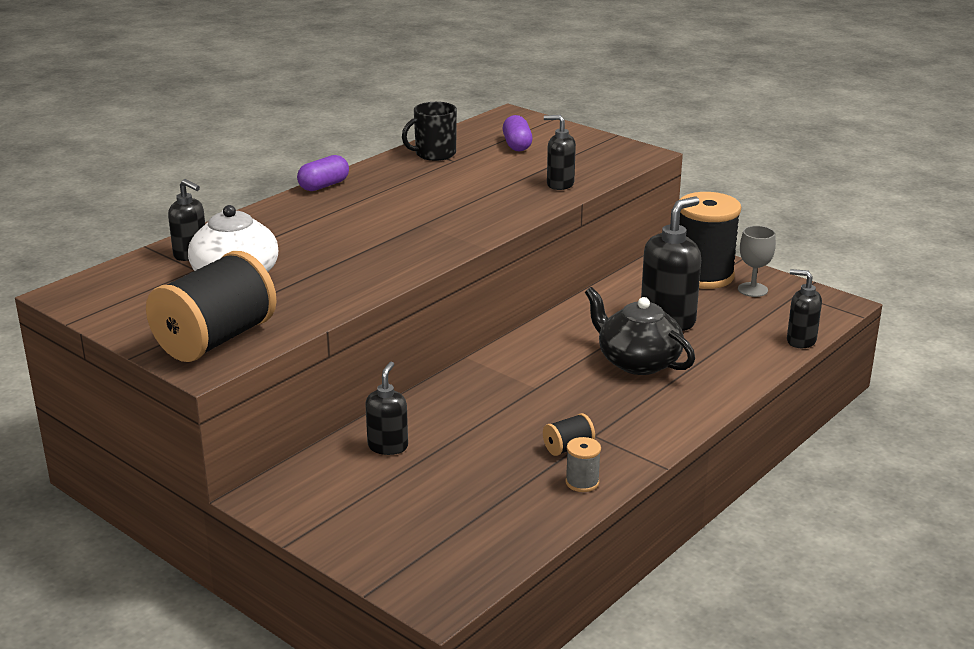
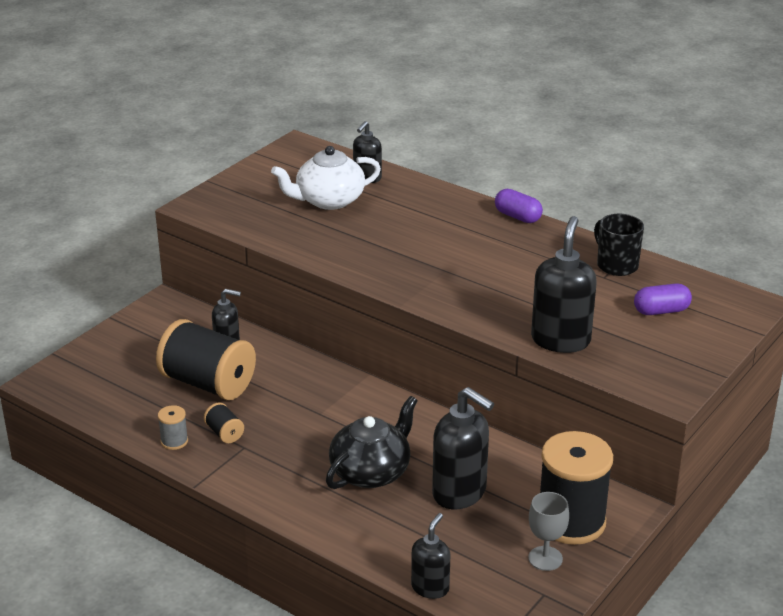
camera: 85 degrees right, 5 degrees up
black spool [146,251,277,362] -> black spool moved to [156,319,256,400]
black soap dispenser [544,115,576,190] -> black soap dispenser [531,216,597,353], size x1.70

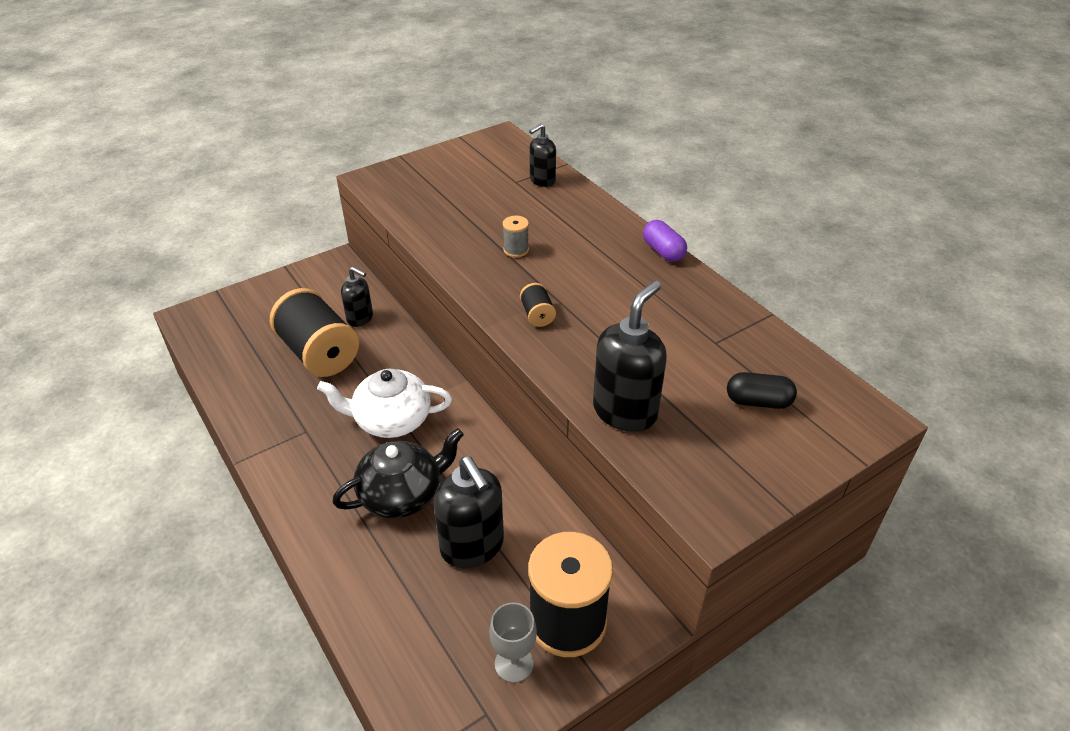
camera: 20 degrees right, 10 degrees up
grey spool [158,405,188,450] -> grey spool moved to [503,216,529,258]
black spool [204,403,244,443] -> black spool moved to [520,283,556,327]
white teapot [271,146,381,210] -> white teapot moved to [317,369,452,438]
black soap dispenser [411,513,450,599] -> none
black mug [594,214,644,276] -> none
purple capsule [634,283,692,315] -> black capsule [727,372,797,409]

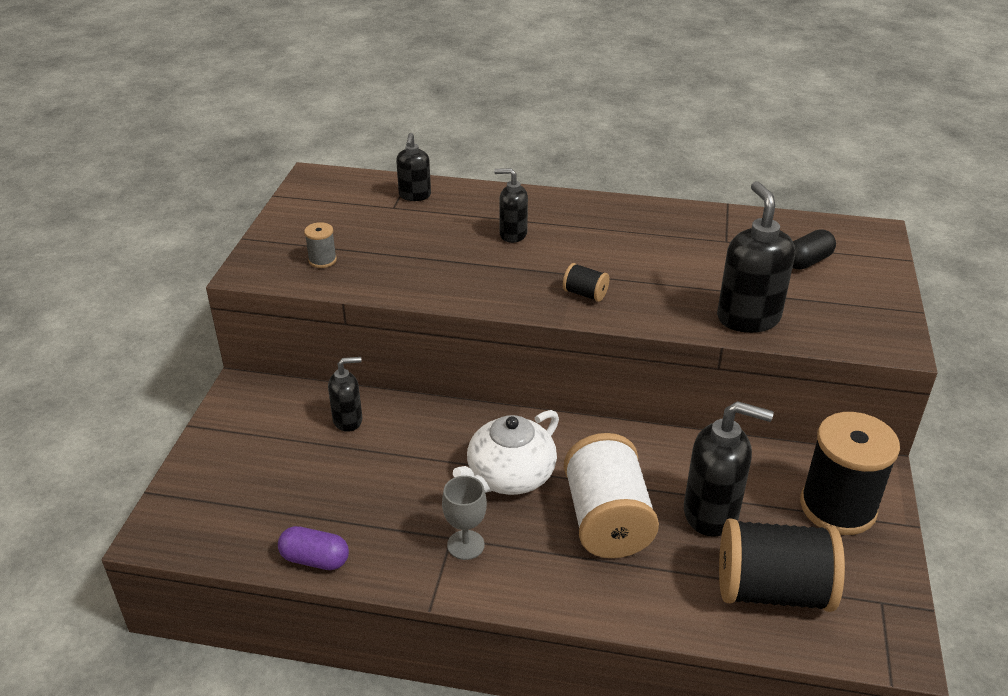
camera: 45 degrees left, 5 degrees down
black spool [270,288,359,377] -> black spool moved to [719,518,845,612]
black teapot [332,428,464,518] -> white spool [564,433,659,558]
grey goblet [489,602,537,683] -> grey goblet moved to [442,476,487,560]
grey spool [503,216,529,258] -> grey spool moved to [304,222,337,268]
purple capsule [643,220,687,262] -> purple capsule moved to [278,526,349,570]
none -> black soap dispenser [494,168,528,243]

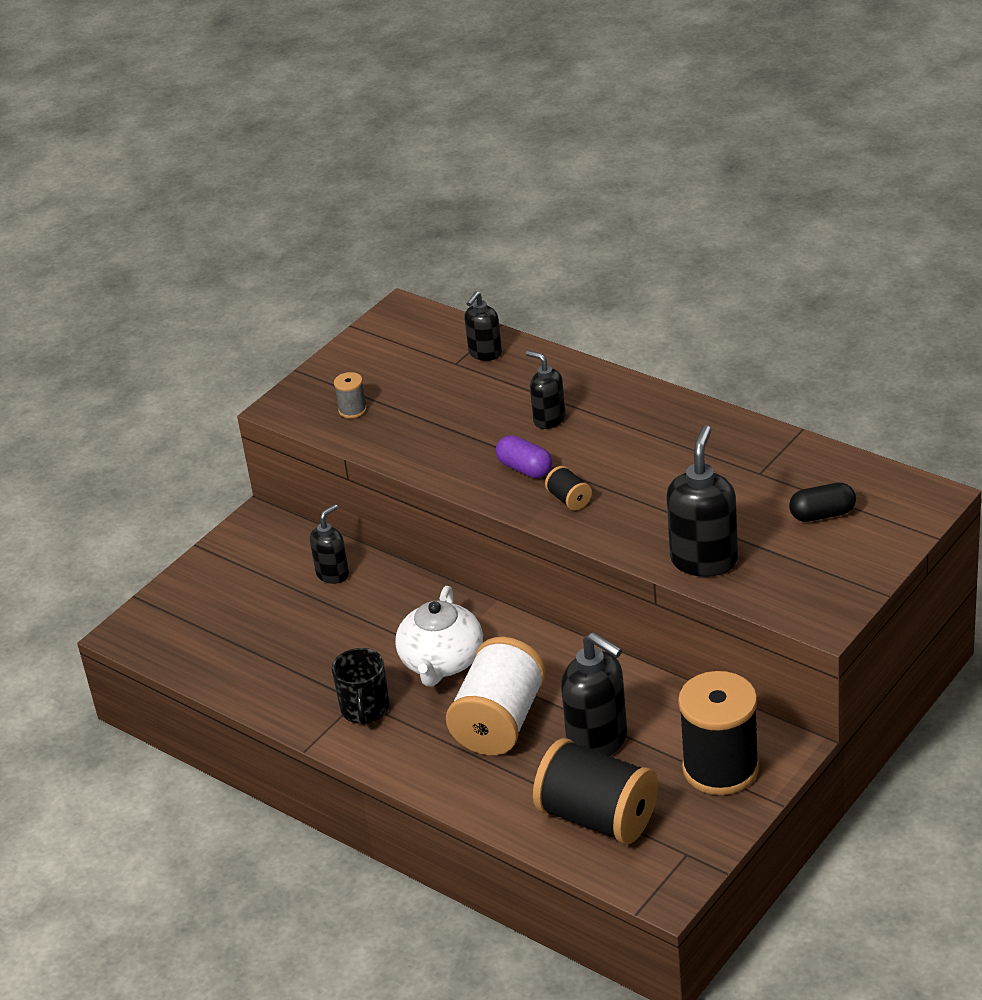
camera: 30 degrees right, 0 degrees up
purple capsule [278,526,349,570] -> purple capsule moved to [496,435,552,478]
black soap dispenser [328,357,363,432] -> black soap dispenser turned 60 degrees counterclockwise [310,504,349,584]
grey goblet [442,476,487,560] -> black mug [332,648,390,725]
white teapot [453,410,559,495] -> white teapot turned 60 degrees counterclockwise [395,586,483,686]

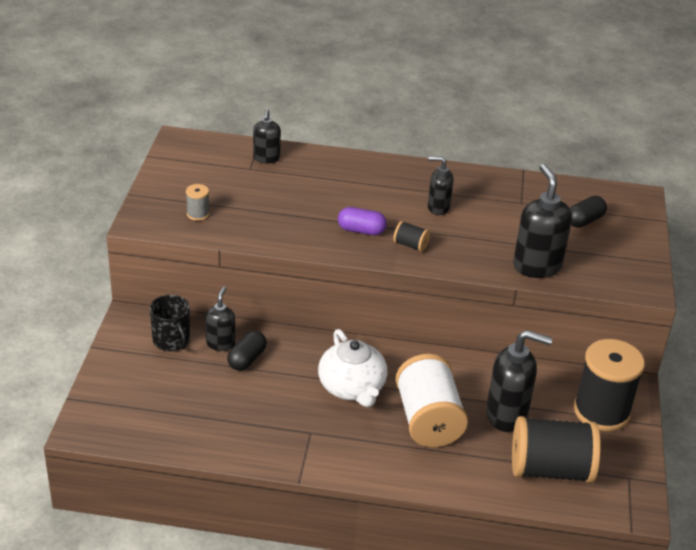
camera: 35 degrees left, 0 degrees up
black mug [332,648,390,725] -> black mug moved to [150,295,190,351]
black soap dispenser [526,351,566,429] -> black soap dispenser moved to [428,156,453,215]
none -> black capsule [227,331,267,371]

